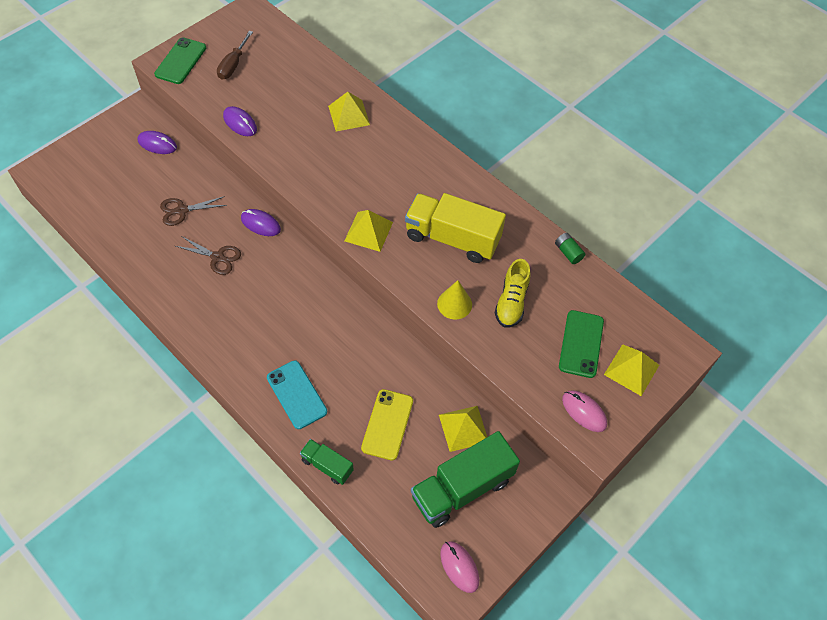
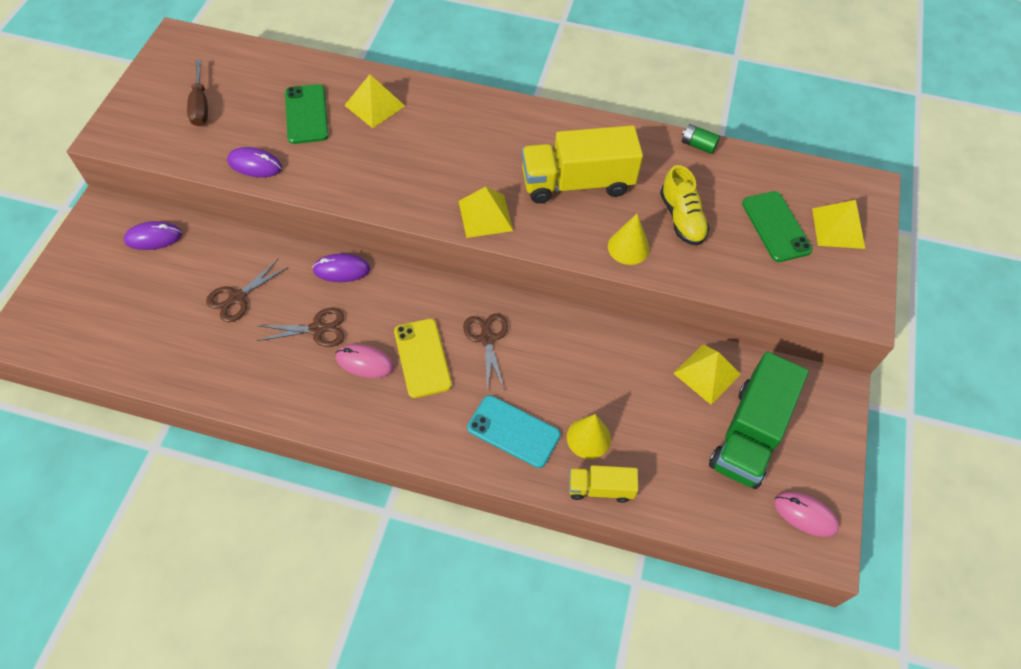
camera: 30 degrees left, 0 degrees up
green phone [154,37,206,84] -> green phone moved to [285,84,329,144]
green truck [300,439,354,485] -> yellow truck [569,465,638,503]
yellow phone [361,389,413,461] -> yellow phone moved to [394,319,452,398]
pink mouse [562,390,607,432] -> pink mouse moved to [336,344,394,378]
none -> brown scissors [463,313,508,391]
none -> yellow cone [567,414,611,459]

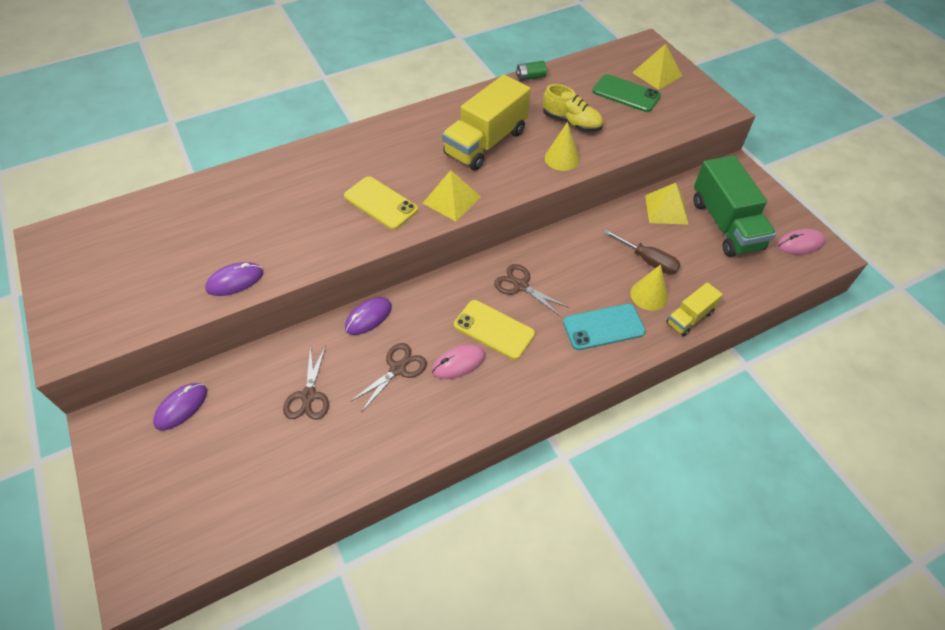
camera: 40 degrees left, 5 degrees down
brown screwdriver [187,60,208,126] -> brown screwdriver moved to [603,229,681,274]
green phone [285,84,329,144] -> none
yellow pyramid [344,74,405,128] -> none
none -> yellow phone [344,176,418,230]

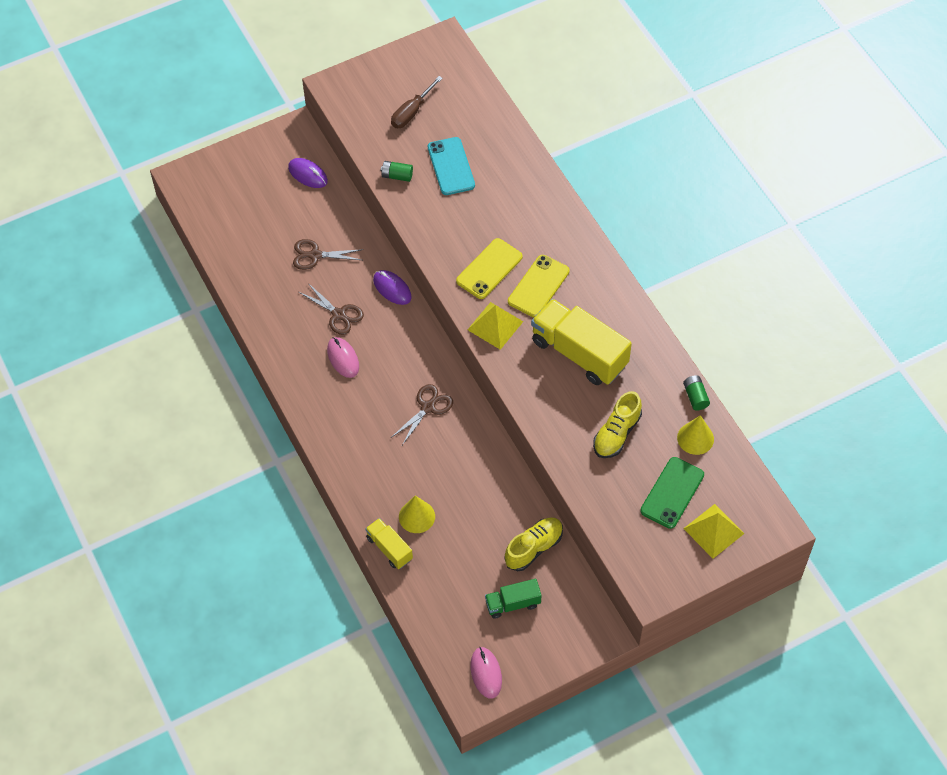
camera: 90 degrees right, 5 degrees up
purple mouse [205,262,263,296] -> green battery [381,161,413,182]
yellow phone [454,300,535,360] -> yellow phone moved to [508,255,570,317]
yellow cone [545,122,580,171] -> yellow cone moved to [677,415,714,455]
turquoise phone [563,304,646,350] -> turquoise phone moved to [428,137,475,195]
brown screwdriver [603,229,681,274] -> brown screwdriver moved to [391,76,443,128]
yellow pyramid [645,183,689,225] -> yellow shoe [504,517,563,571]
green truck [694,155,776,257] -> green truck [485,579,542,619], size x0.52

